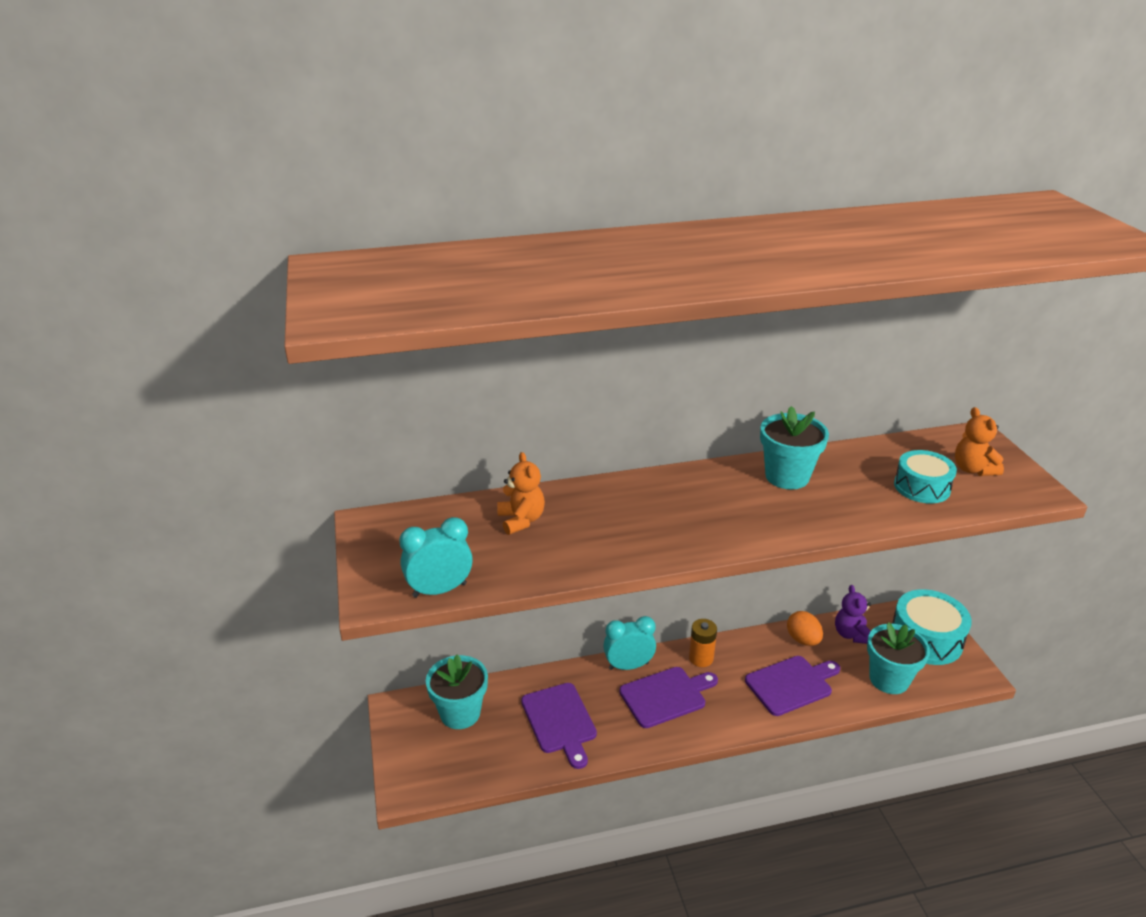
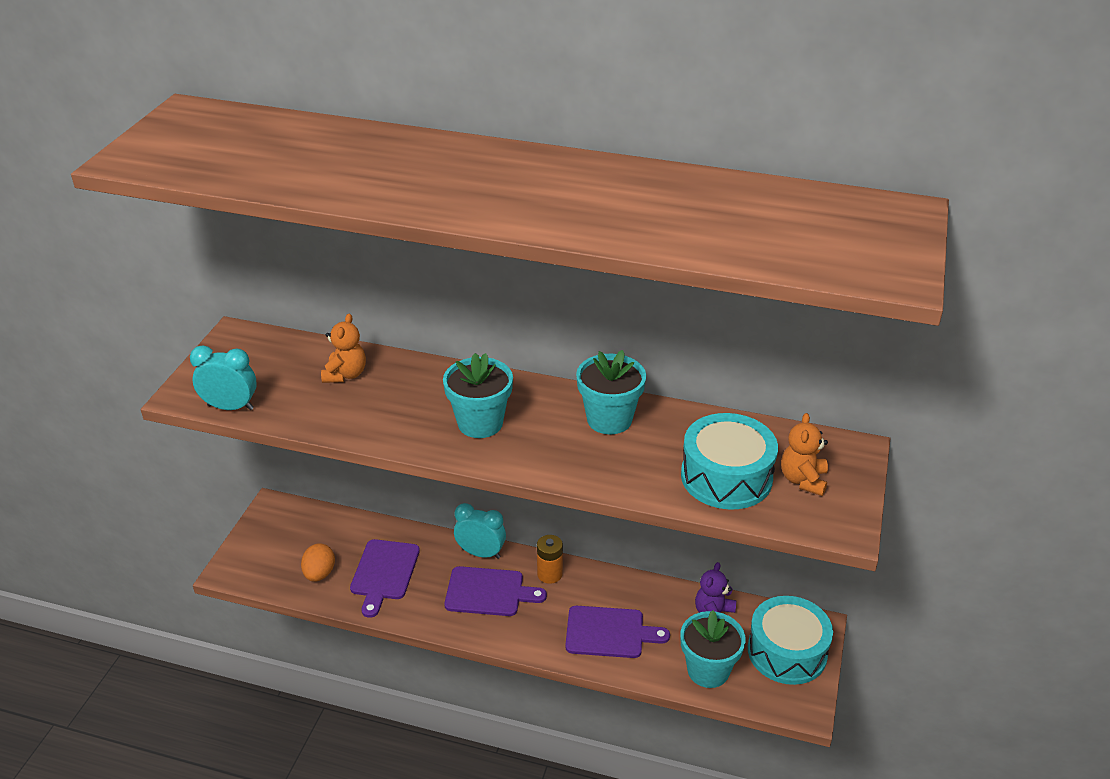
camera: 30 degrees right, 5 degrees up
turquoise flower pot [426,654,488,729] -> turquoise flower pot moved to [443,353,513,438]
orange egg [787,611,823,646] -> orange egg moved to [301,543,335,581]
turquoise drum [894,450,957,504] -> turquoise drum [681,413,778,509], size x1.55

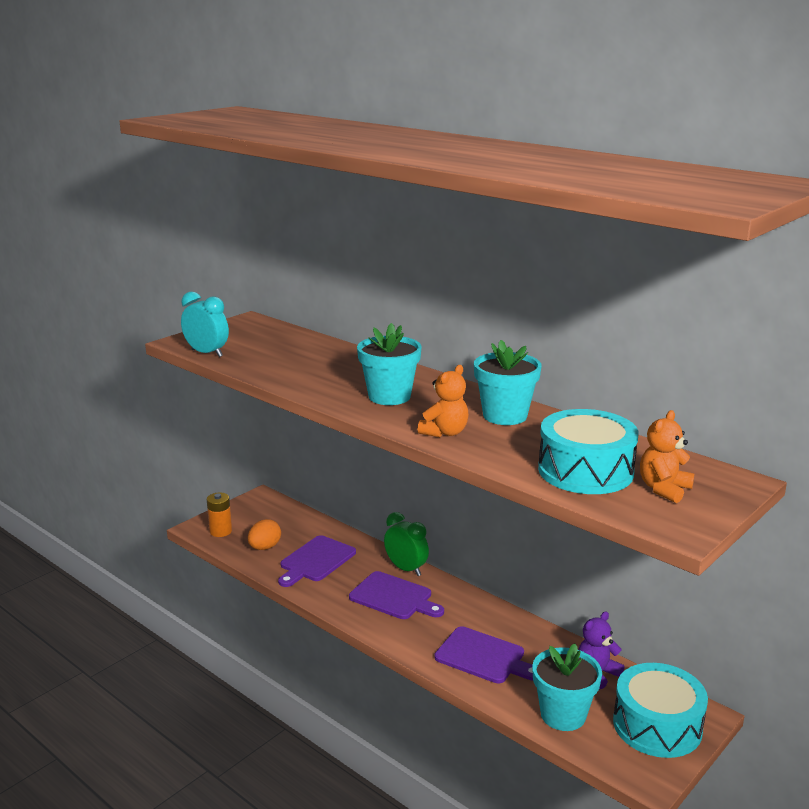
camera: 25 degrees right, 15 degrees down
orange teddy bear [321,314,366,383] -> orange teddy bear moved to [417,365,469,437]
turquoise clock [454,503,506,559] -> green clock [384,512,429,576]
orange battery [537,535,563,584] -> orange battery moved to [207,493,232,537]

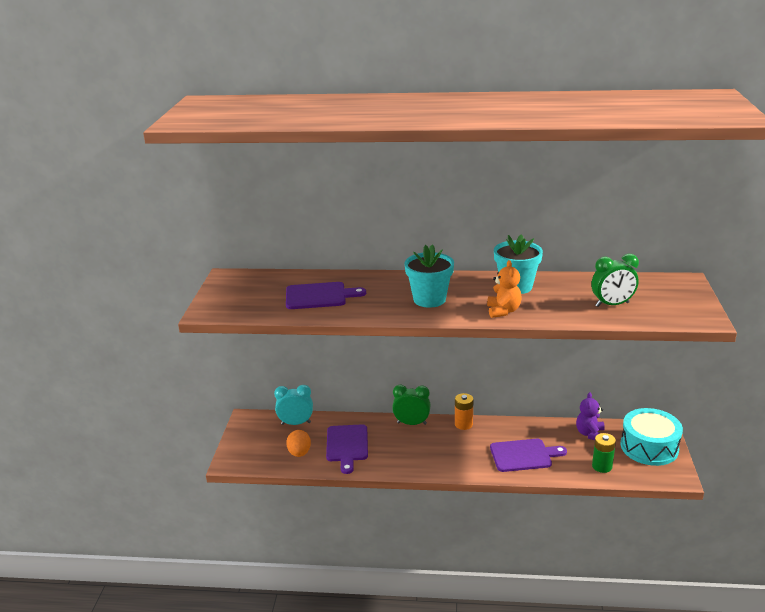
camera: 35 degrees left, 5 degrees up
turquoise clock [181,292,229,357] -> turquoise clock moved to [274,385,313,425]
orange battery [207,493,232,537] -> orange battery moved to [455,393,474,430]
purple cutting board [349,571,444,619] -> purple cutting board moved to [286,282,366,309]
turquoise flower pot [532,644,602,731] -> green battery [592,433,616,473]
turquoise drum [538,409,638,494] -> green clock [592,254,639,307]
orange teddy bear [640,410,694,503] -> none

